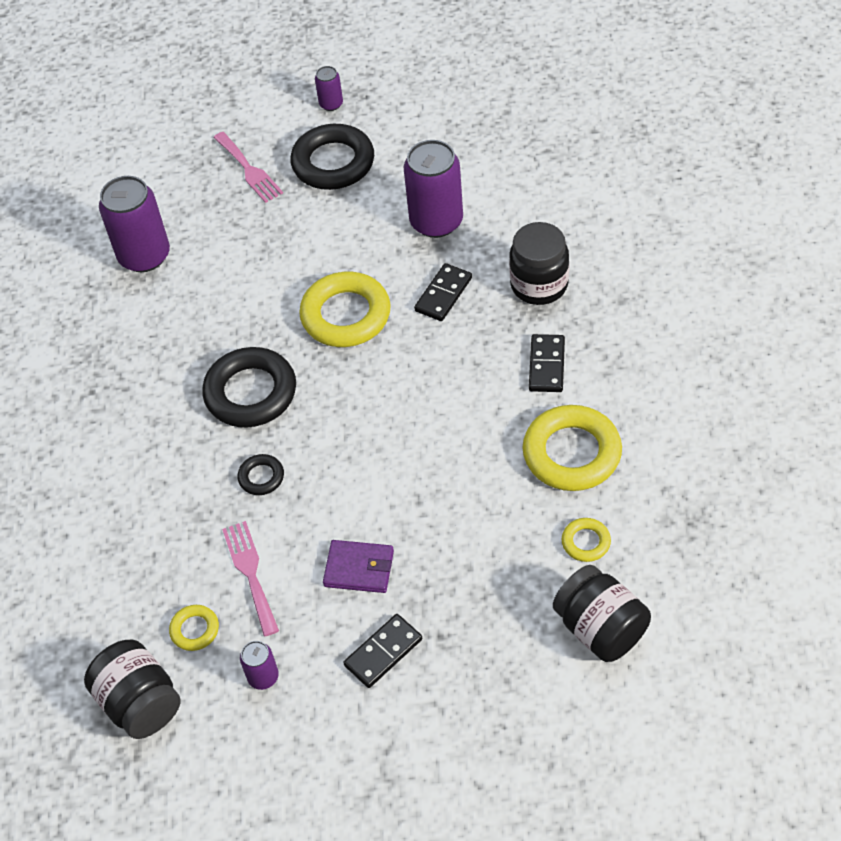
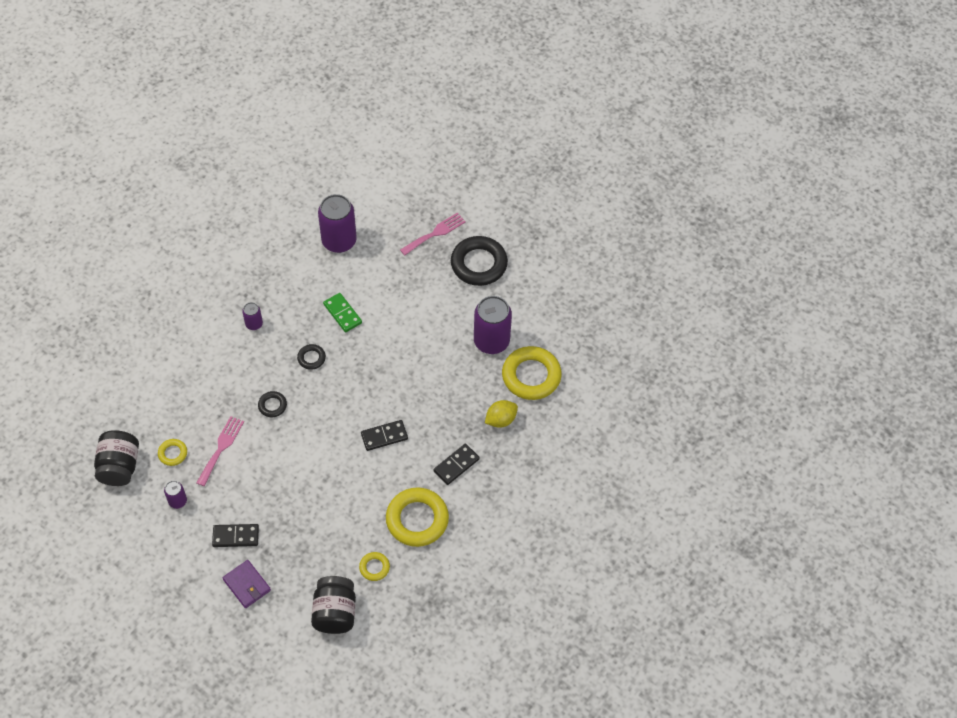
camera: 35 degrees right, 5 degrees up
black ring [202,347,296,427] -> black ring [297,344,326,370], size x0.48
pink fork [213,132,283,203] -> pink fork turned 135 degrees counterclockwise [400,213,466,255]
yellow ring [299,272,391,347] -> yellow ring moved to [502,346,562,400]
purple can [315,66,343,111] -> purple can moved to [242,302,263,330]
purple wallet [323,540,394,593] -> purple wallet moved to [223,560,271,608]
black domino [414,263,472,321] -> black domino moved to [361,420,408,451]
black jar [509,222,569,305] -> yellow lemon [485,400,518,428]
none -> green domino [323,293,362,332]

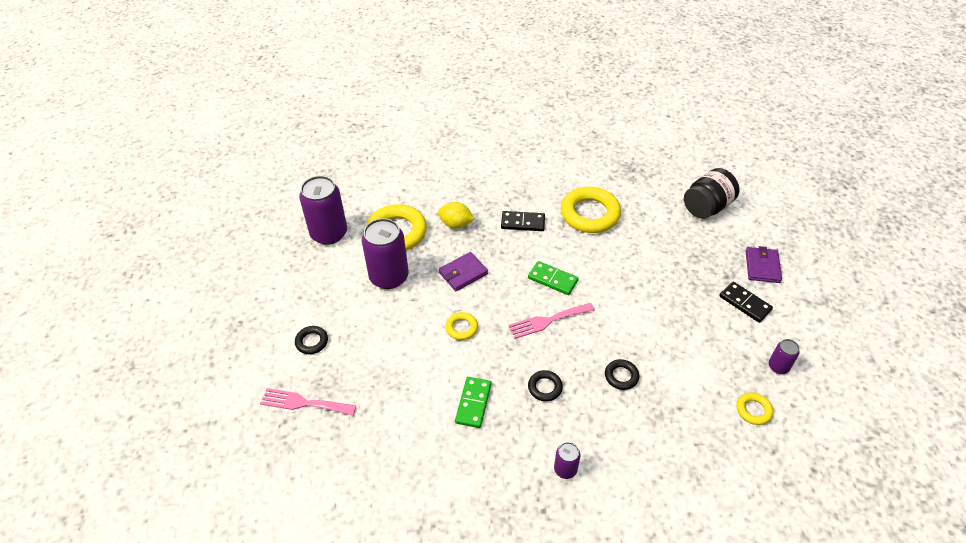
camera: 130 degrees left, 10 degrees down
black jar [94,430,139,486] -> none
pink fork [196,416,244,486] -> pink fork moved to [508,303,594,339]
purple can [318,194,357,253] -> purple can moved to [299,176,347,245]
yellow ring [359,552,390,581] -> yellow ring moved to [446,312,478,340]
black domino [361,420,408,451] -> green domino [528,261,578,295]
black ring [451,236,508,286] -> black ring [295,326,328,354], size x0.48
none -> purple wallet [439,252,488,291]

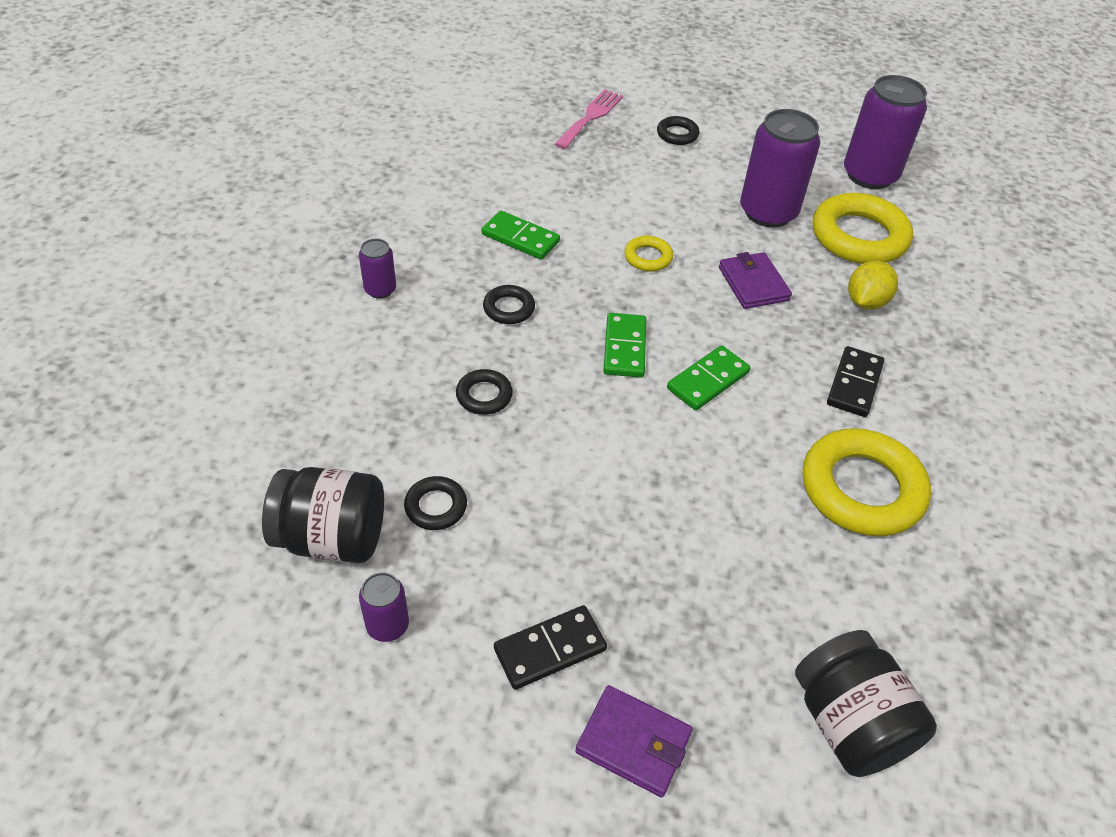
camera: 105 degrees right, 0 degrees up
pink fork [508,303,594,339] -> green domino [603,313,646,378]
yellow ring [737,392,773,425] -> black jar [262,467,384,563]
none -> black ring [404,476,467,530]

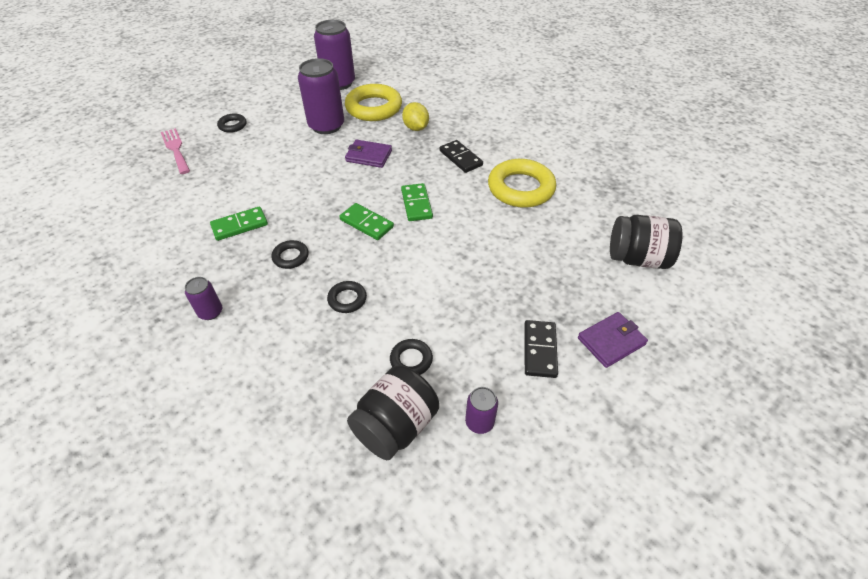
camera: 55 degrees left, 0 degrees up
yellow ring [624,236,673,272] -> none

